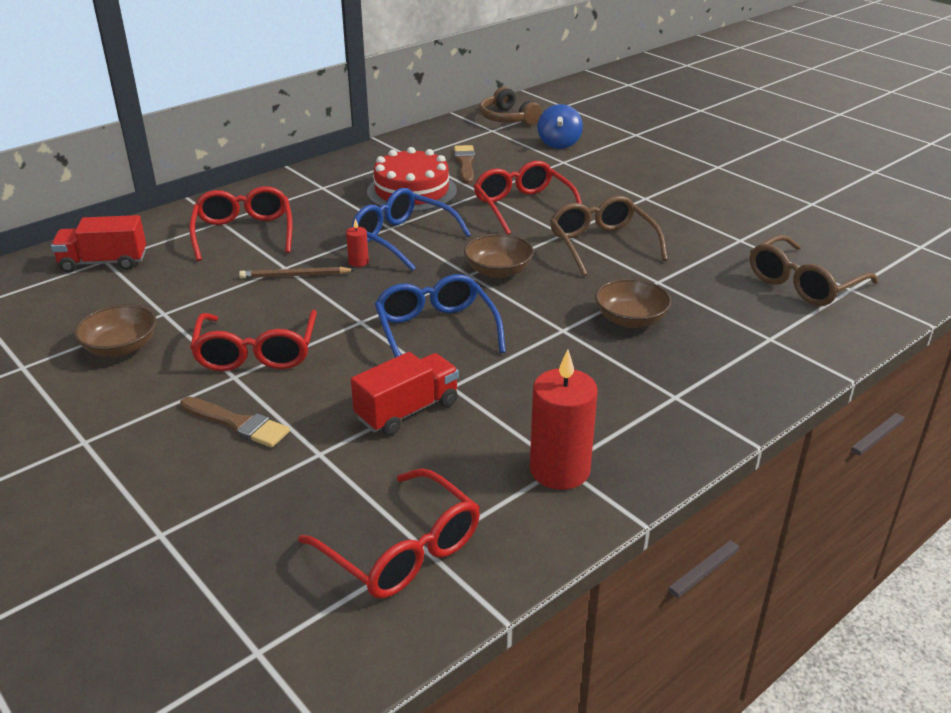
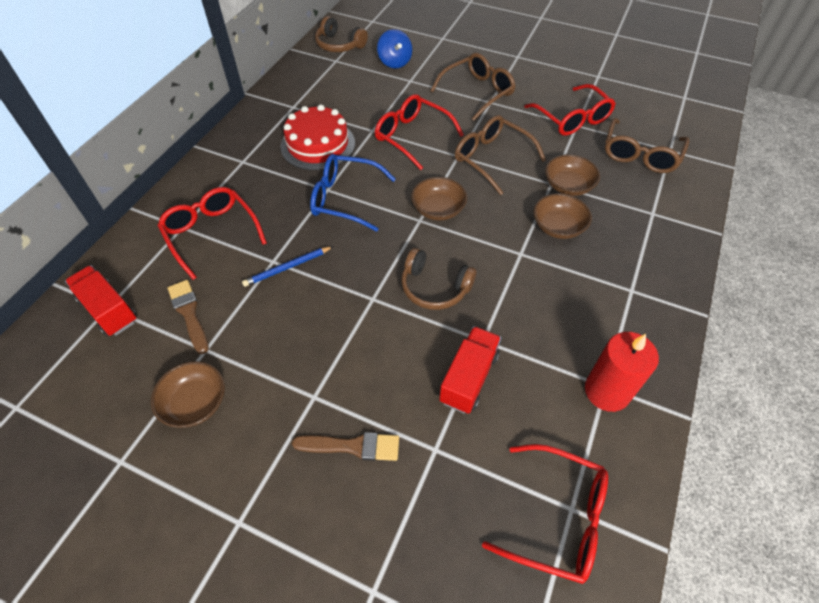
camera: 25 degrees left, 20 degrees up
red truck [51,215,146,273] -> red truck turned 75 degrees clockwise [65,265,137,336]
red glasses [190,310,317,371] -> red glasses moved to [524,84,616,136]
brown pencil [239,267,355,279] -> blue pencil [242,246,334,287]
red candle [346,218,369,267] -> none
blue glasses [375,274,506,358] -> brown headphones [401,248,476,310]
brown brush [454,145,475,184] -> brown brush moved to [167,280,209,354]
none -> brown glasses [430,53,516,121]
none -> brown bowl [545,155,600,196]

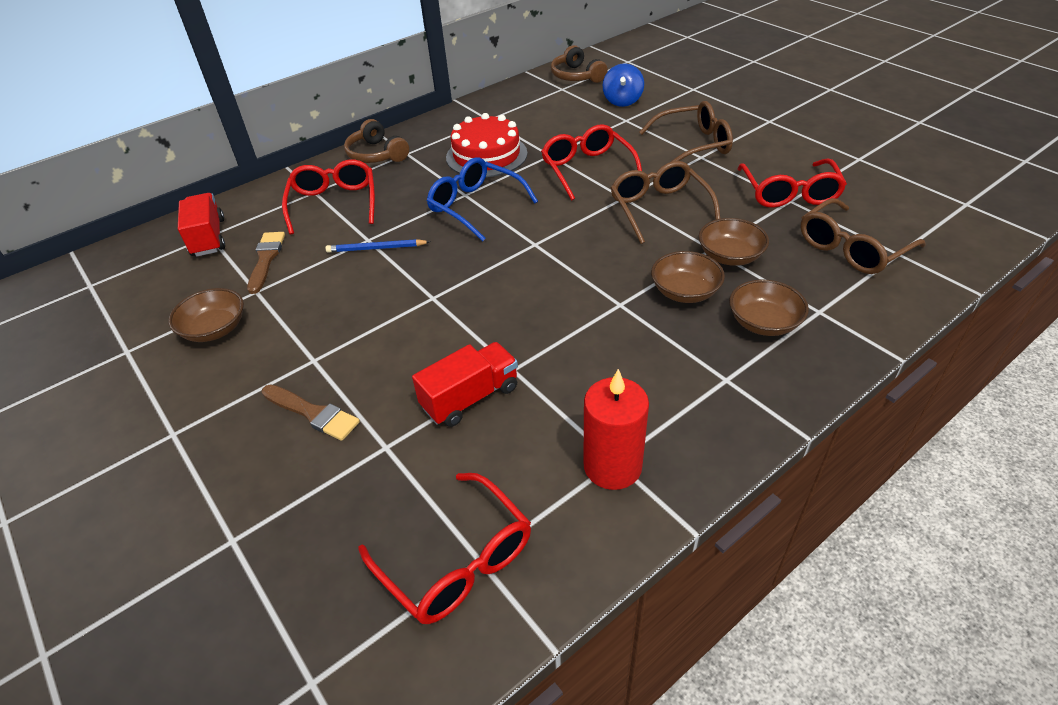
camera: 30 degrees right, 10 degrees down
brown headphones [401,248,476,310] -> brown headphones moved to [344,119,409,163]
brown bowl [411,177,467,221] -> brown bowl moved to [729,279,809,336]

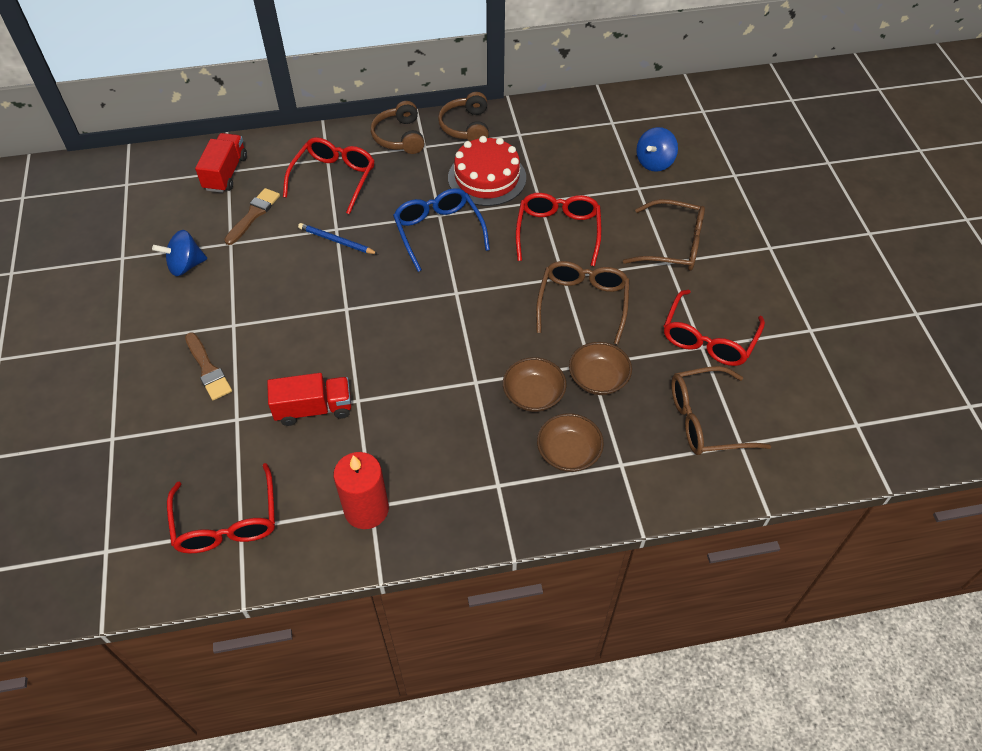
camera: 25 degrees right, 10 degrees up
brown bowl [168,288,244,342] -> blue spinning top [152,230,207,276]
brown headphones [551,45,608,83] -> brown headphones moved to [438,92,489,141]

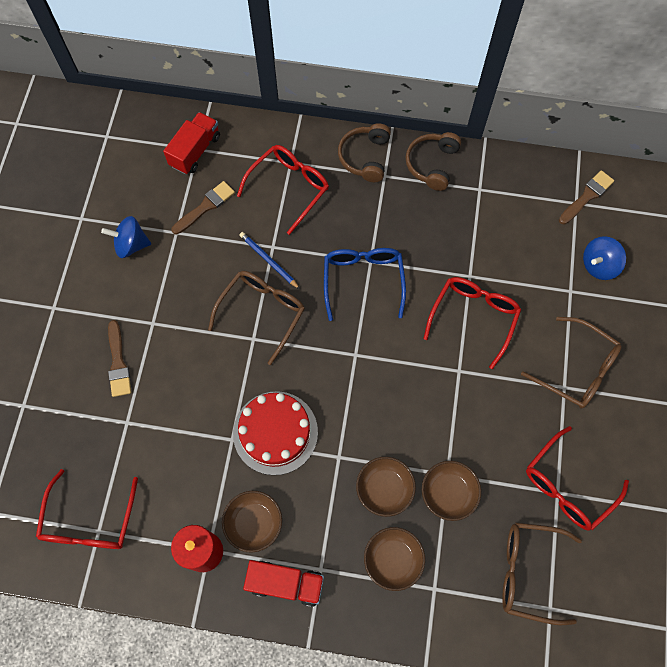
camera: 20 degrees right, 15 degrees up
red truck [267,373,351,426] -> red truck moved to [243,560,324,607]
red cake [448,136,526,206] -> red cake moved to [233,391,318,475]
brown glasses [536,261,630,344] -> brown glasses moved to [208,271,305,365]
none -> brown bowl [222,491,282,553]
none -> brown brush [559,170,614,225]

